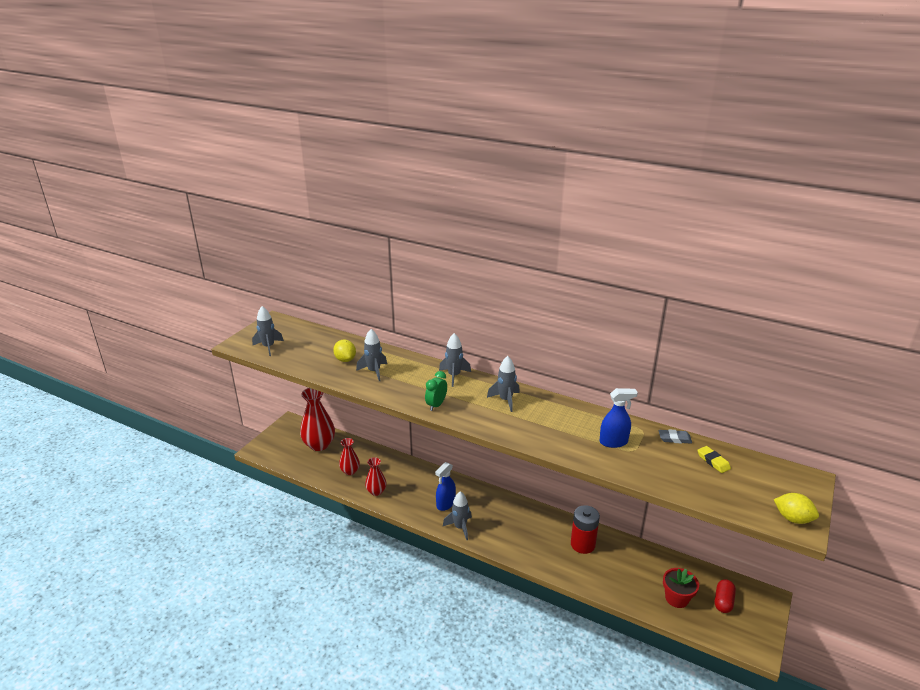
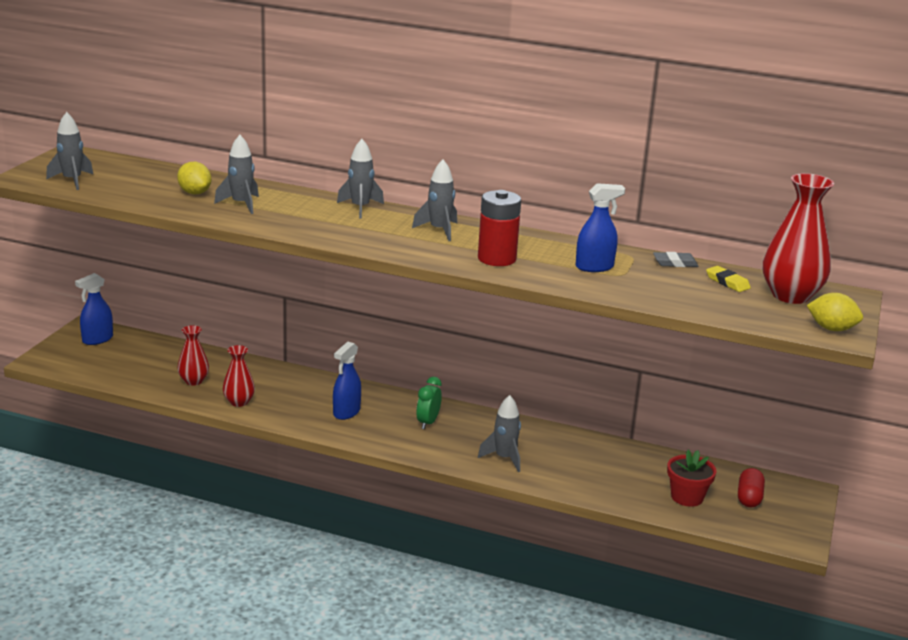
camera: 10 degrees left, 5 degrees down
red vase [300,388,335,451] -> red vase moved to [763,173,834,304]
green clock [425,371,447,411] -> green clock moved to [416,377,442,429]
grey rocket [443,491,472,540] -> grey rocket moved to [478,395,521,472]
red battery [571,505,600,554] -> red battery moved to [478,190,521,266]
none -> blue spray bottle [75,273,113,345]

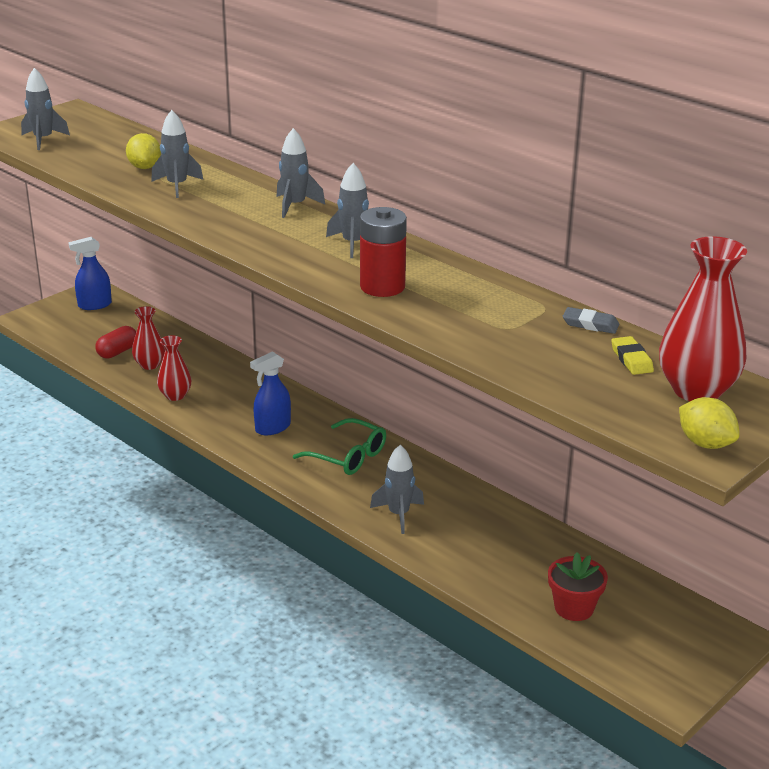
camera: 25 degrees right, 5 degrees up
green clock [416,377,442,429] -> green glasses [293,418,386,475]
blue spray bottle [576,183,625,272] -> none
red capsule [738,468,765,507] -> red capsule moved to [95,326,136,359]

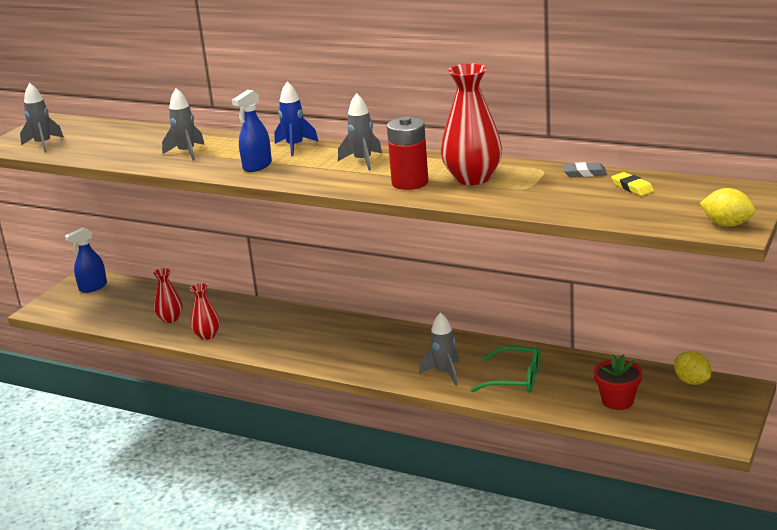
camera: 15 degrees left, 5 degrees down
red capsule [95,326,136,359] -> none
yellow lemon [126,133,161,169] -> yellow lemon moved to [674,351,711,385]
blue spray bottle [250,351,291,435] -> blue spray bottle moved to [232,90,272,172]
grey rocket [277,128,325,218] -> blue rocket [275,81,319,156]
green glasses [293,418,386,475] -> green glasses moved to [471,346,541,393]
red vase [659,236,747,401] -> red vase moved to [441,63,502,185]

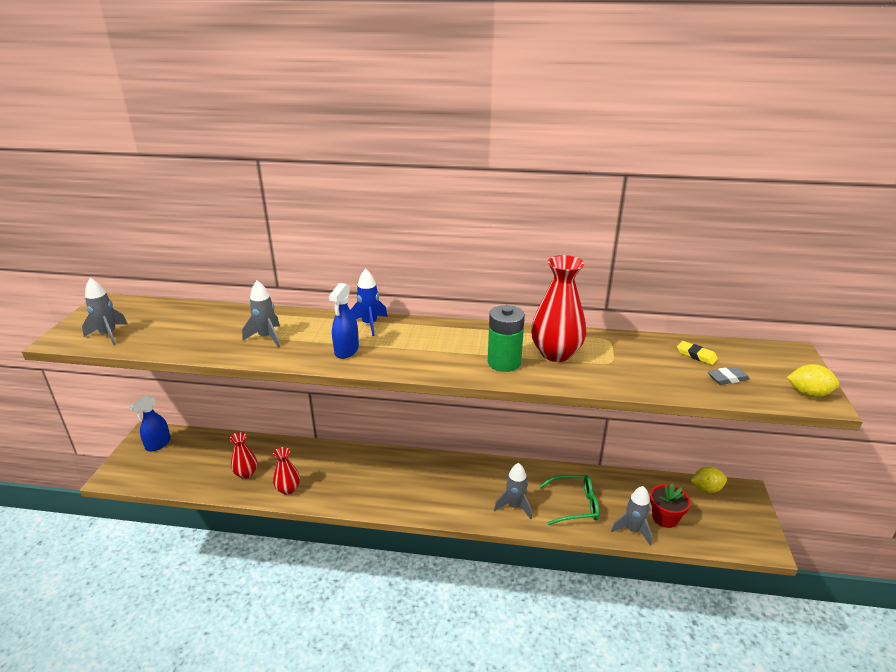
camera: 20 degrees left, 5 degrees up
grey rocket [338,93,382,170] -> grey rocket moved to [611,486,652,546]
red battery [387,117,428,190] -> green battery [488,305,525,372]
grey eraser [563,162,607,177] -> grey eraser moved to [708,367,750,385]
yellow lemon [674,351,711,385] -> yellow lemon turned 45 degrees counterclockwise [691,467,727,493]

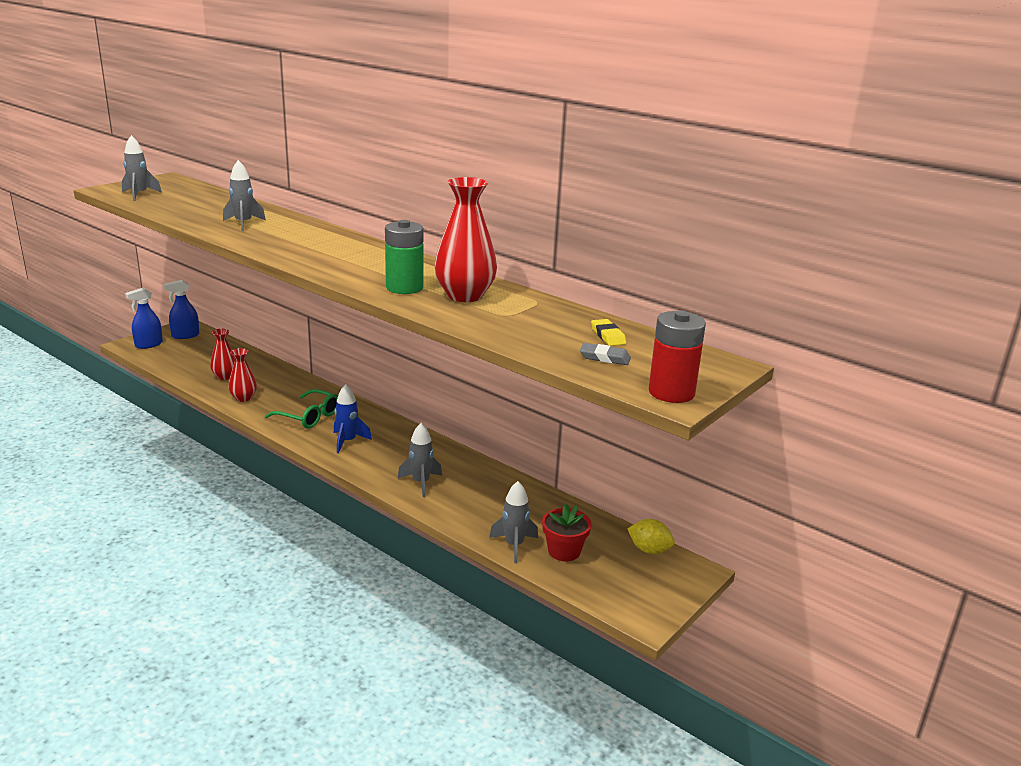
camera: 30 degrees right, 5 degrees down
blue spray bottle [329,283,359,359] -> blue spray bottle moved to [125,287,163,349]
blue rocket [351,268,388,336] -> blue rocket moved to [334,384,372,453]
green glasses [539,475,599,525] -> green glasses moved to [265,389,338,428]
yellow lemon [787,364,839,397] -> red battery [649,311,706,403]

